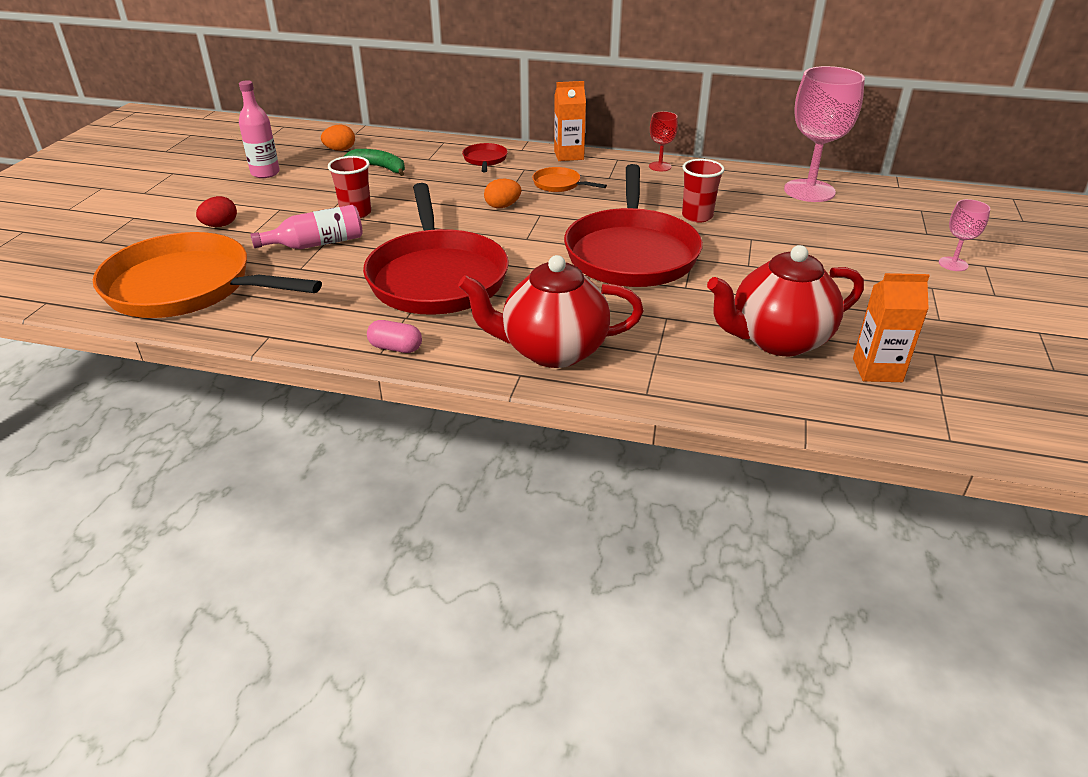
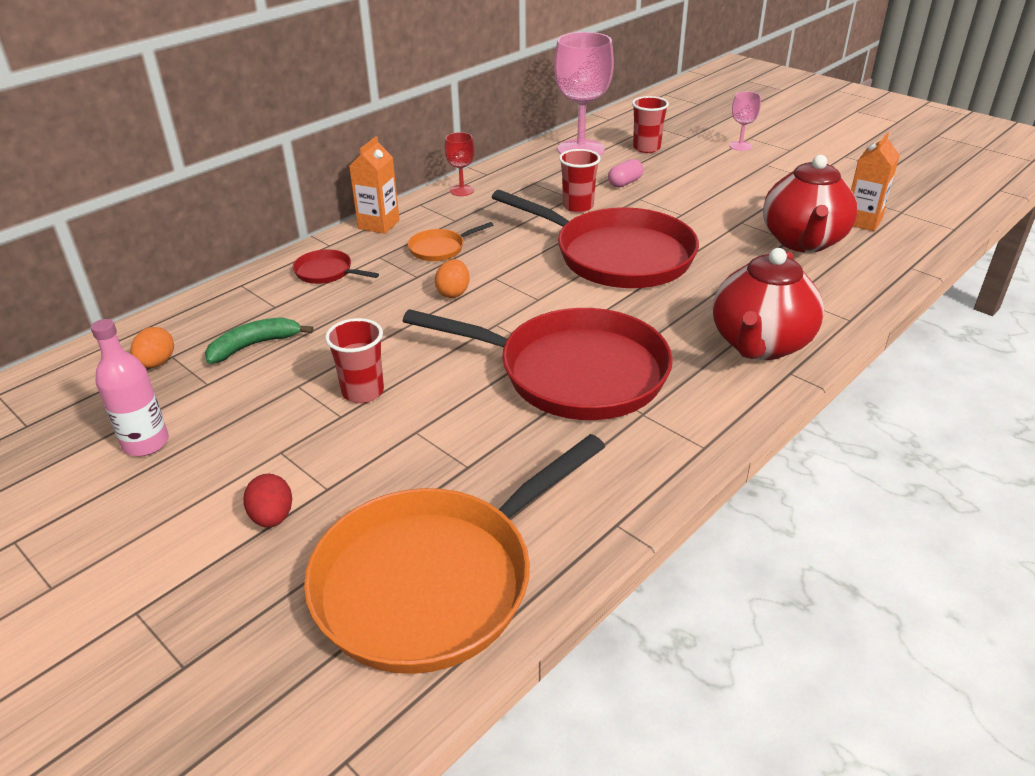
camera: 60 degrees left, 0 degrees up
pink bottle [250,205,363,249] -> none
pink capsule [367,320,422,353] -> pink capsule moved to [608,159,643,188]
none -> red cup [632,96,669,153]

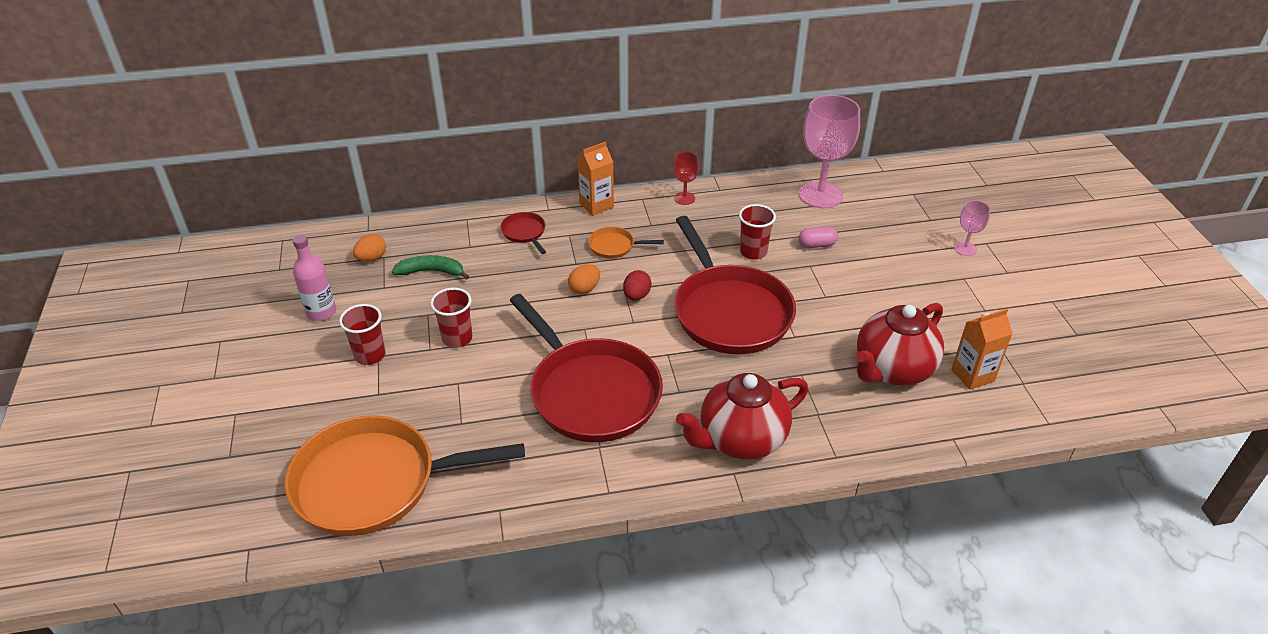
camera: 35 degrees right, 5 degrees up
red egg [243,474,292,528] -> red egg moved to [623,270,652,301]
red cup [632,96,669,153] -> red cup moved to [339,304,385,365]

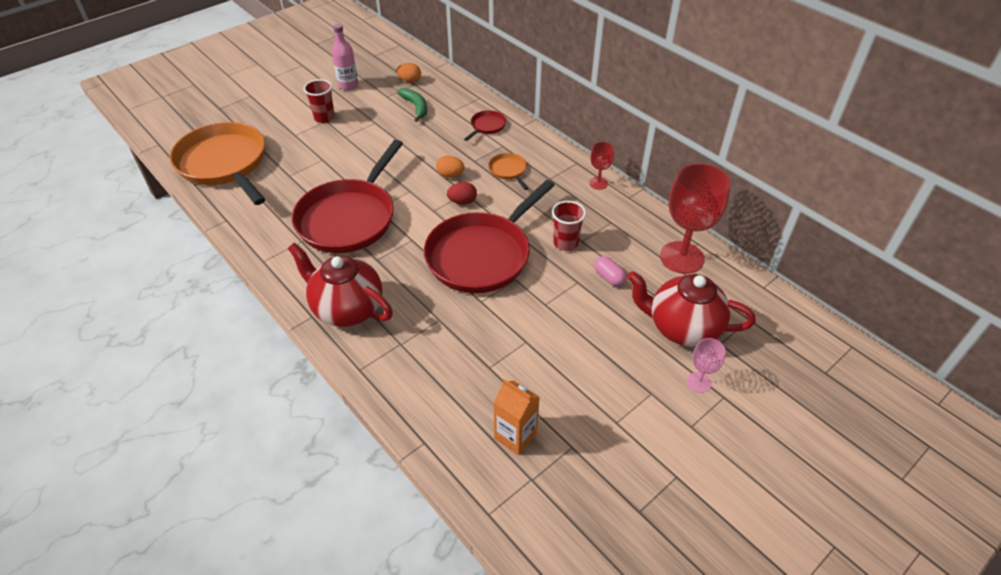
camera: 60 degrees right, 5 degrees up
red cup [430,288,472,348] -> none
orange carton [577,142,614,216] -> none
pink goblet [799,95,860,209] -> red goblet [660,163,731,274]
red teapot [856,303,944,386] -> red teapot moved to [627,271,755,347]

